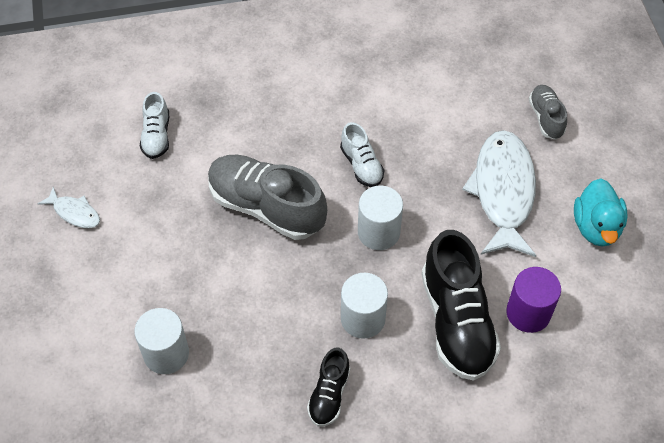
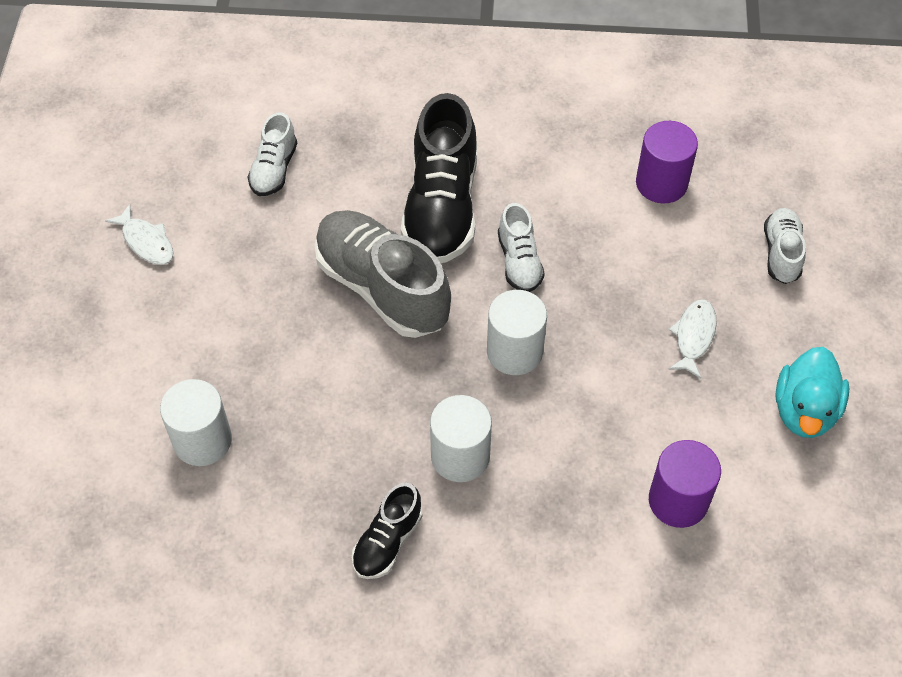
camera: 15 degrees right, 0 degrees up
black shoe [421,230,501,381] -> black shoe moved to [401,93,477,263]
white fish [462,130,537,257] -> white fish [668,300,717,378], size x0.46
grey shoe [529,85,567,139] -> white shoe [764,208,806,284]
none -> purple cylinder [636,121,698,203]

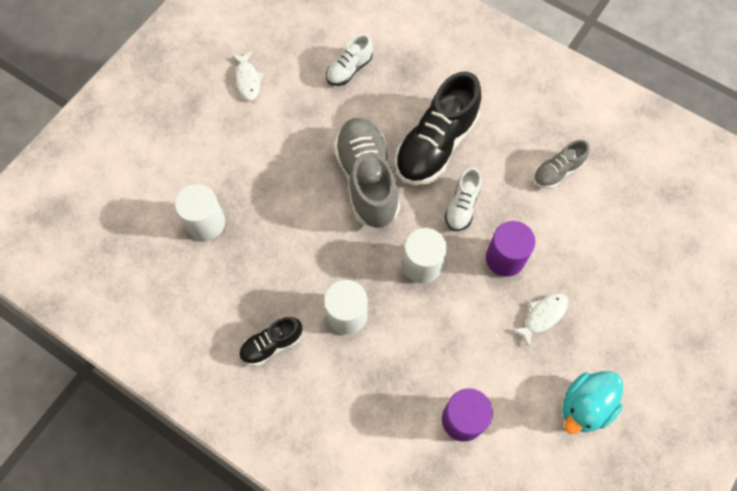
camera: 30 degrees right, 10 degrees up
purple cylinder [636,121,698,203] -> purple cylinder moved to [486,221,536,277]
white shoe [764,208,806,284] -> none
none -> grey shoe [533,140,590,189]

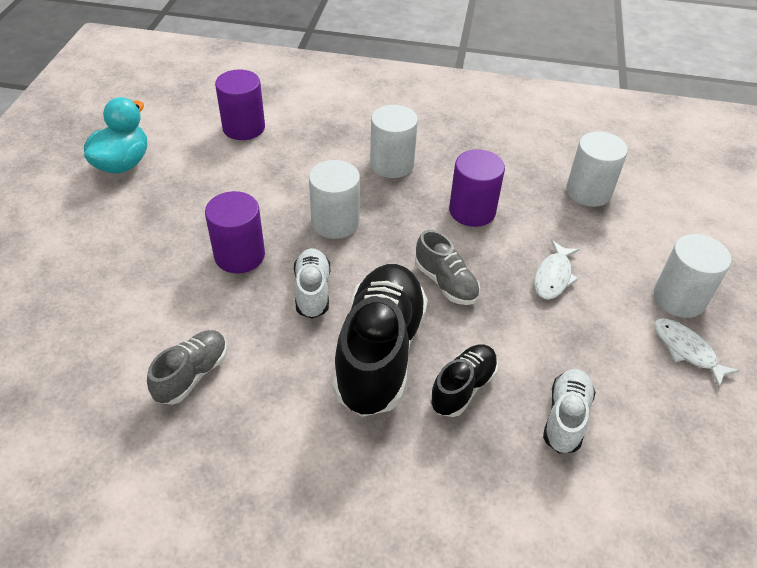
camera: 155 degrees right, 20 degrees down
black shoe [239,317,302,366] -> black shoe moved to [430,345,498,417]
grey shoe [333,118,400,228] -> grey shoe [415,230,480,305], size x0.52
white fish [512,293,568,346] -> white fish moved to [534,240,580,299]
none -> purple cylinder [449,149,505,227]
none -> white cylinder [654,234,732,318]

